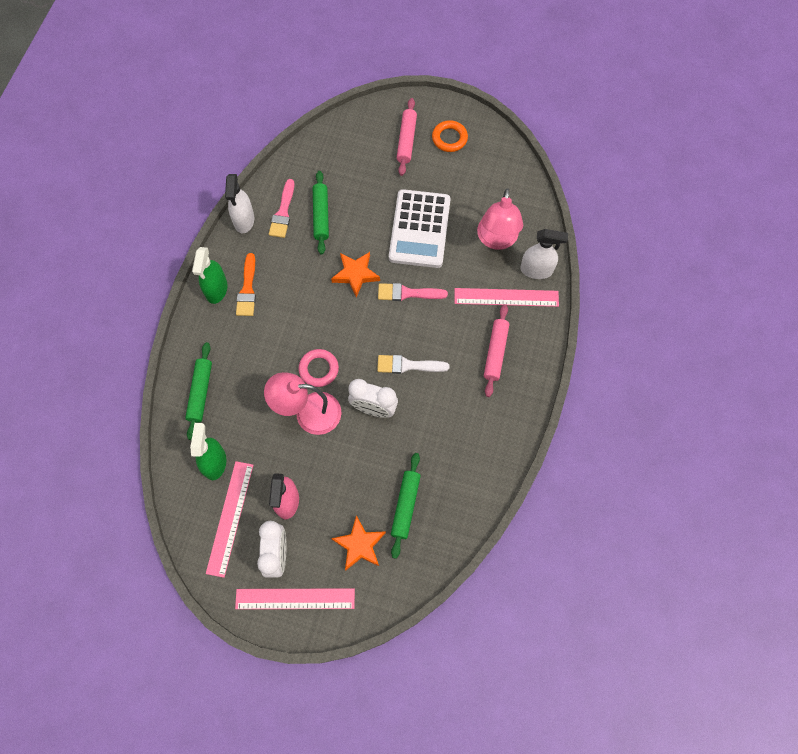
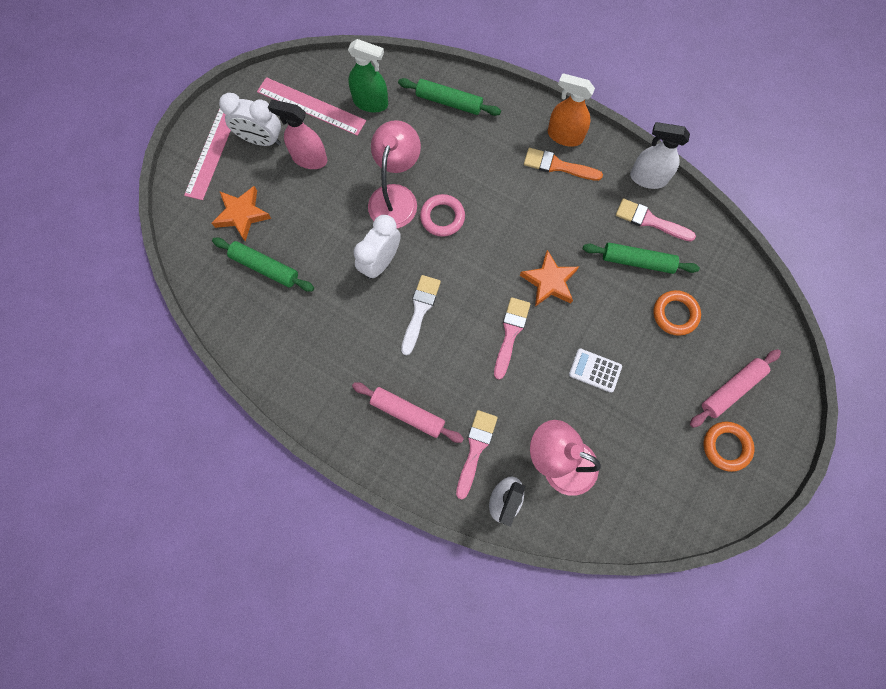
camera: 105 degrees right, 5 degrees up
green spray bottle [192,247,227,304] -> orange spray bottle [548,73,595,146]
white calculator [389,189,451,268] -> white calculator [569,348,622,393], size x0.45
pink rolling pin [397,98,417,176] -> pink rolling pin turned 60 degrees counterclockwise [690,349,781,428]
pink ruler [454,288,559,307] -> pink brush [456,410,498,499]
none -> orange ring [654,290,701,336]

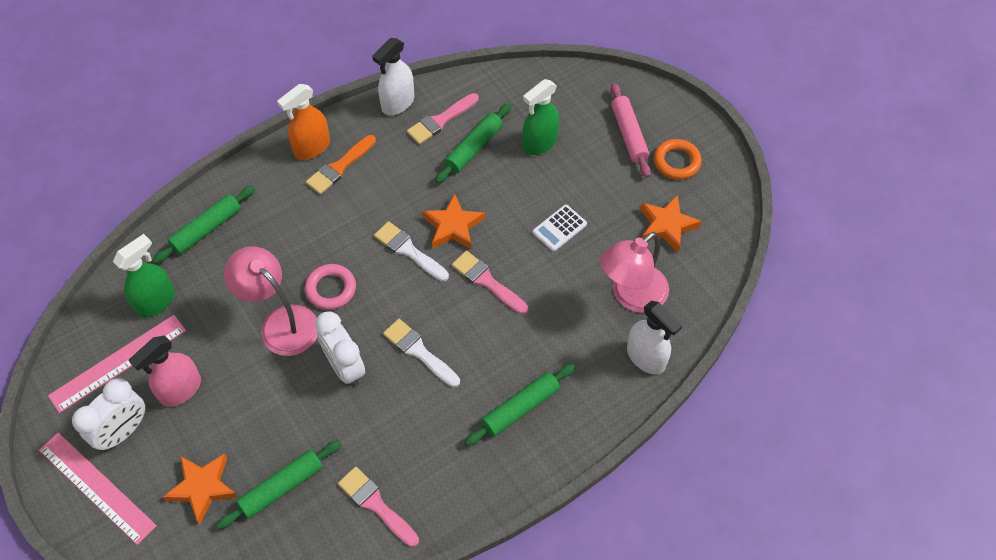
camera: 65 degrees left, 15 degrees down
pink rolling pin [352,382,464,443] -> green rolling pin [465,364,575,446]
pink brush [456,410,498,499] -> pink brush moved to [338,467,419,547]
orange ring [654,290,701,336] -> green spray bottle [522,79,559,155]
none -> white brush [374,221,449,282]
none -> orange star [640,195,702,253]

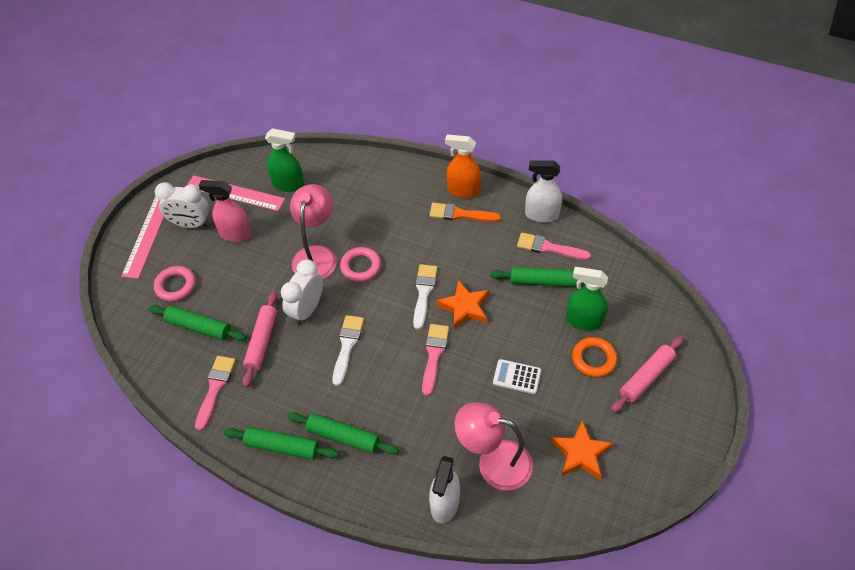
camera: 60 degrees right, 5 degrees down
green rolling pin [152,186,255,264] -> green rolling pin moved to [224,427,339,459]
orange star [163,454,238,524] -> pink ring [154,266,196,302]
orange ring [654,139,702,180] -> orange ring moved to [572,337,617,377]
none -> pink rolling pin [243,291,277,388]

